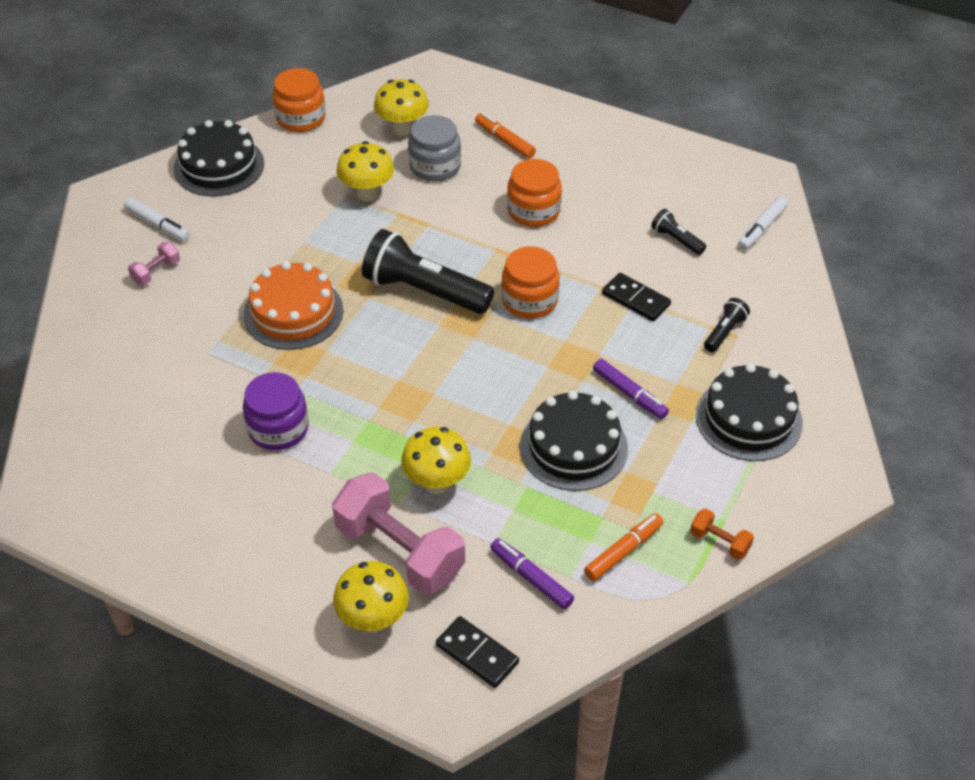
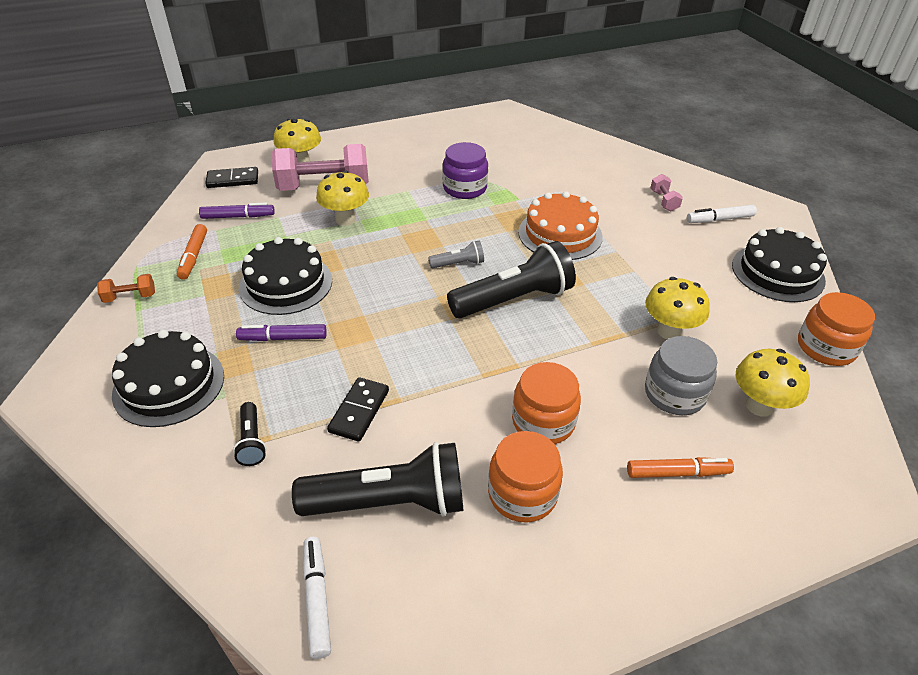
camera: 130 degrees right, 5 degrees down
orange jar [501,246,559,319] -> orange jar moved to [488,431,563,523]
black domino [602,273,671,321] -> black domino turned 60 degrees counterclockwise [327,377,389,442]
black flashlight [651,209,706,255] -> black flashlight [292,442,463,517], size x2.16
none -> grey flashlight [428,241,484,268]

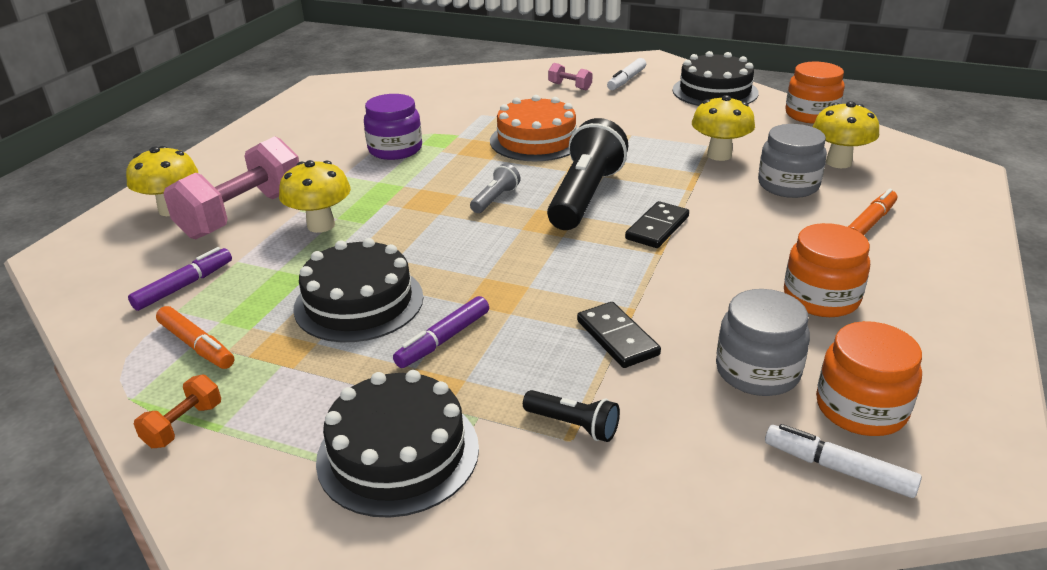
camera: 45 degrees left, 10 degrees down
black domino [205,167,258,188] -> black domino moved to [625,201,689,248]
black flashlight [292,442,463,517] -> grey jar [716,289,810,396]
orange jar [512,362,581,444] -> orange jar moved to [816,321,922,436]

